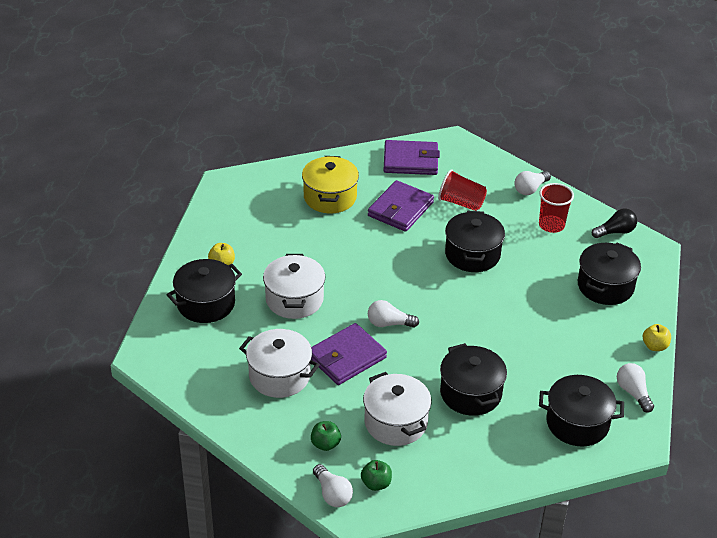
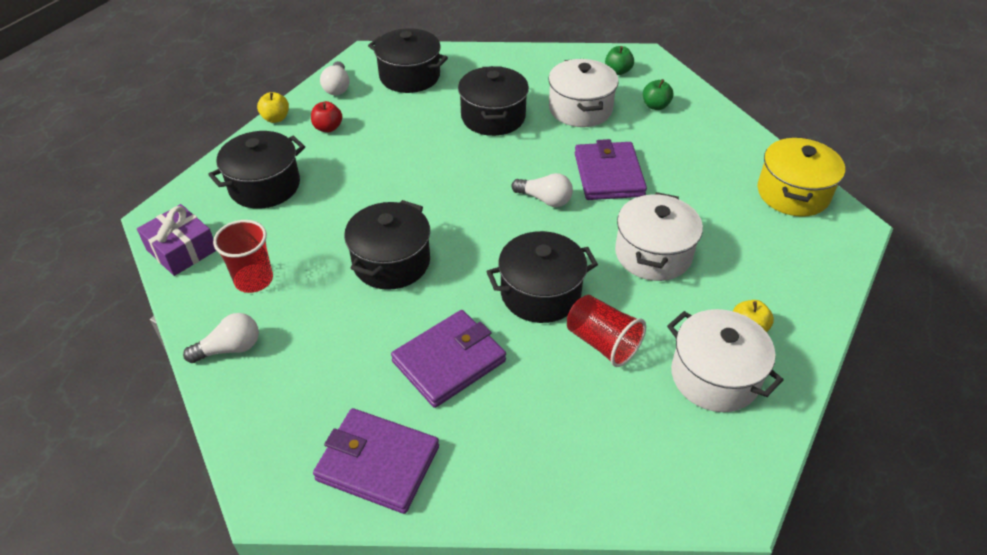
camera: 160 degrees left, 5 degrees up
black pot [167,259,242,323] -> black pot moved to [486,231,598,323]
white pot [239,329,320,398] -> white pot moved to [667,309,784,412]
yellow pot [302,156,359,213] -> yellow pot moved to [757,137,845,217]
purple wallet [311,323,387,385] -> purple wallet turned 75 degrees counterclockwise [575,139,647,200]
white light bulb [313,464,353,507] -> none
red cup [438,170,487,211] -> red cup moved to [567,295,646,367]
black light bulb [592,208,637,238] -> purple gift [137,204,216,276]
none -> red apple [311,101,342,132]

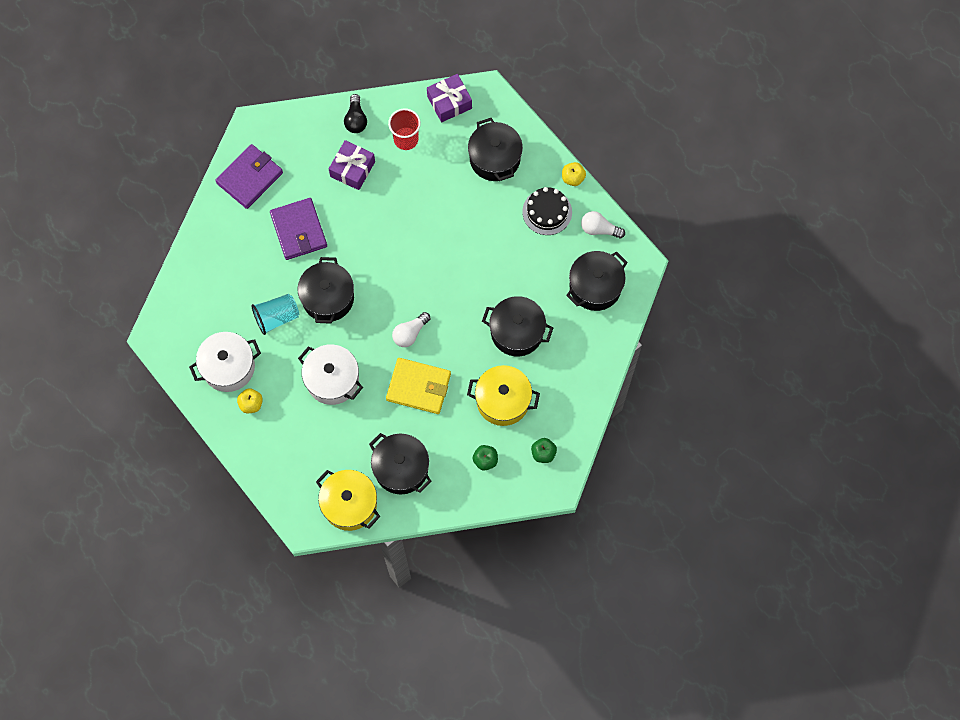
camera: 110 degrees right, 25 degrees up
white light bulb [183,313,259,363] -> black light bulb [344,94,367,133]
red apple [311,101,342,132] -> black cake [522,187,572,235]
black pot [344,200,430,290] -> black pot moved to [369,433,432,494]
white pot [548,59,619,127] -> yellow pot [467,365,540,426]
red cup [567,295,646,367] -> turquoise cup [252,294,299,335]
purple wallet [575,139,647,200] -> yellow wallet [386,358,451,414]
none -> purple gift [329,140,375,190]

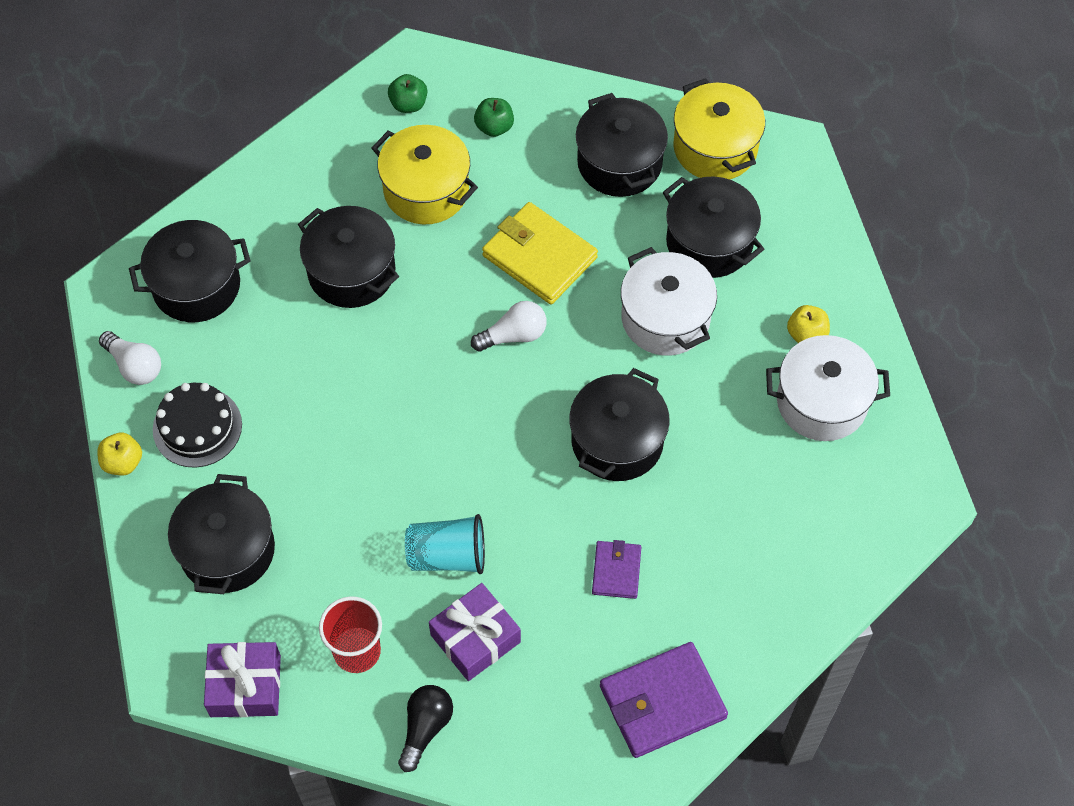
camera: 155 degrees left, 10 degrees down
turquoise cup [252,294,299,335] -> turquoise cup moved to [405,514,485,574]
purple wallet [270,198,327,260] -> purple wallet [592,540,641,599], size x0.56
none -> black pot [663,177,764,278]

